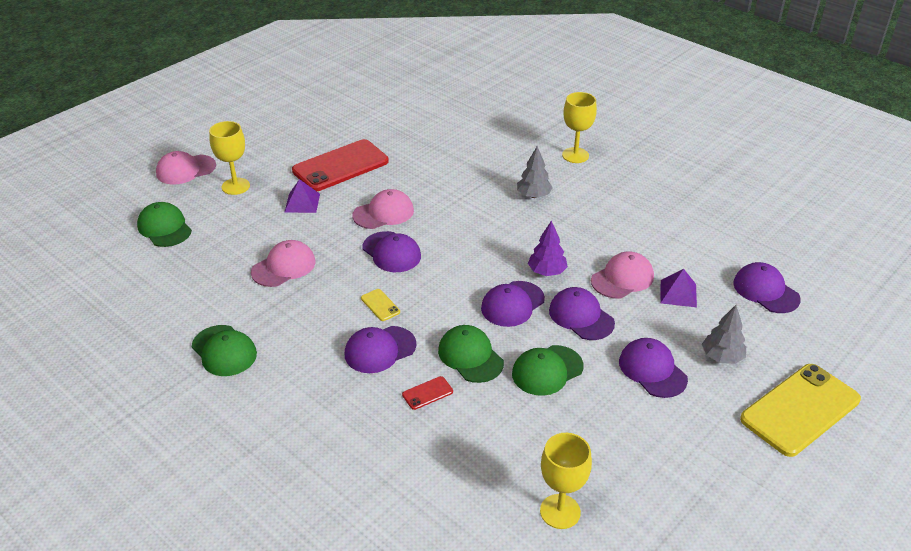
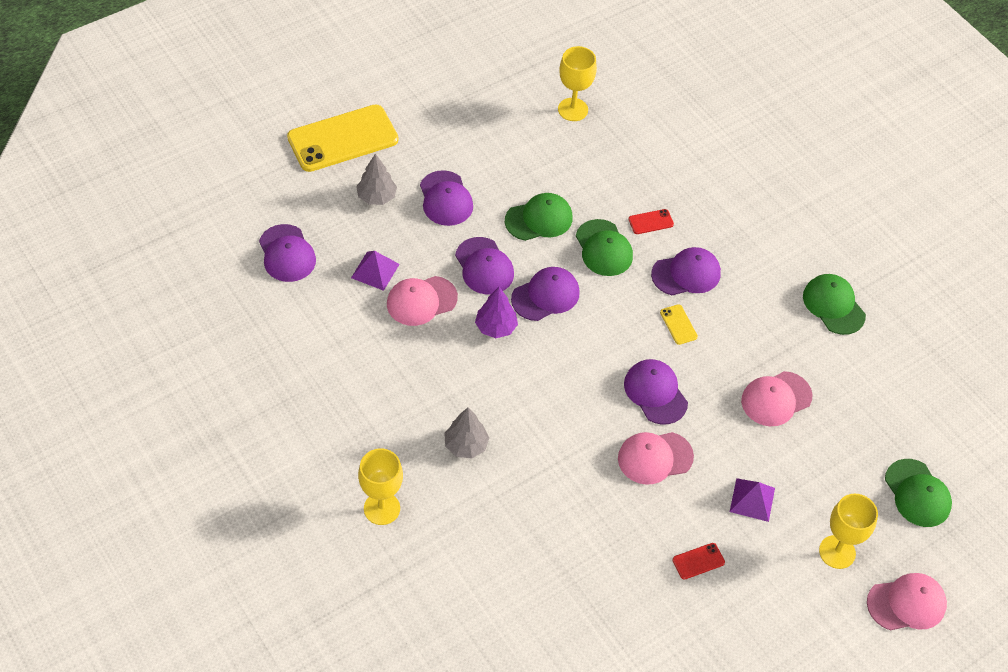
camera: 170 degrees left, 15 degrees up
red phone [292,139,389,191] -> red phone [673,543,725,580], size x0.40

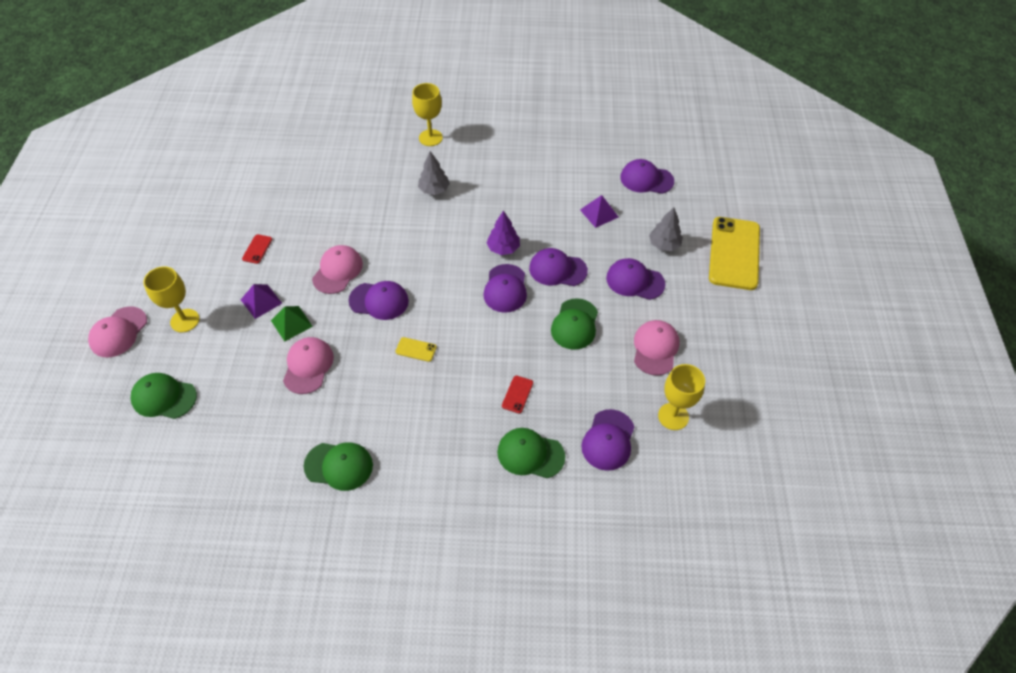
camera: 130 degrees right, 0 degrees up
pink cap [387,276,458,326] -> pink cap moved to [634,320,679,375]
green cap [576,219,633,276] -> green cap moved to [497,428,565,478]
purple cap [651,247,721,295] -> purple cap moved to [581,409,634,471]
none -> green pyramid [271,306,313,341]

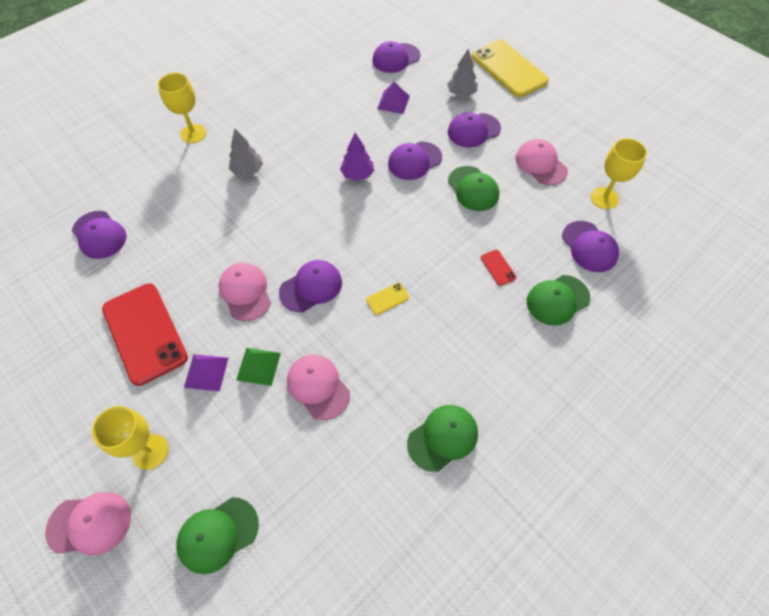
camera: 45 degrees left, 5 degrees up
pink cap [88,307,147,357] -> pink cap turned 75 degrees counterclockwise [45,492,131,555]
red phone [242,234,272,264] -> red phone [102,283,188,386], size x2.50
purple cap [484,264,527,313] -> purple cap moved to [72,211,127,259]

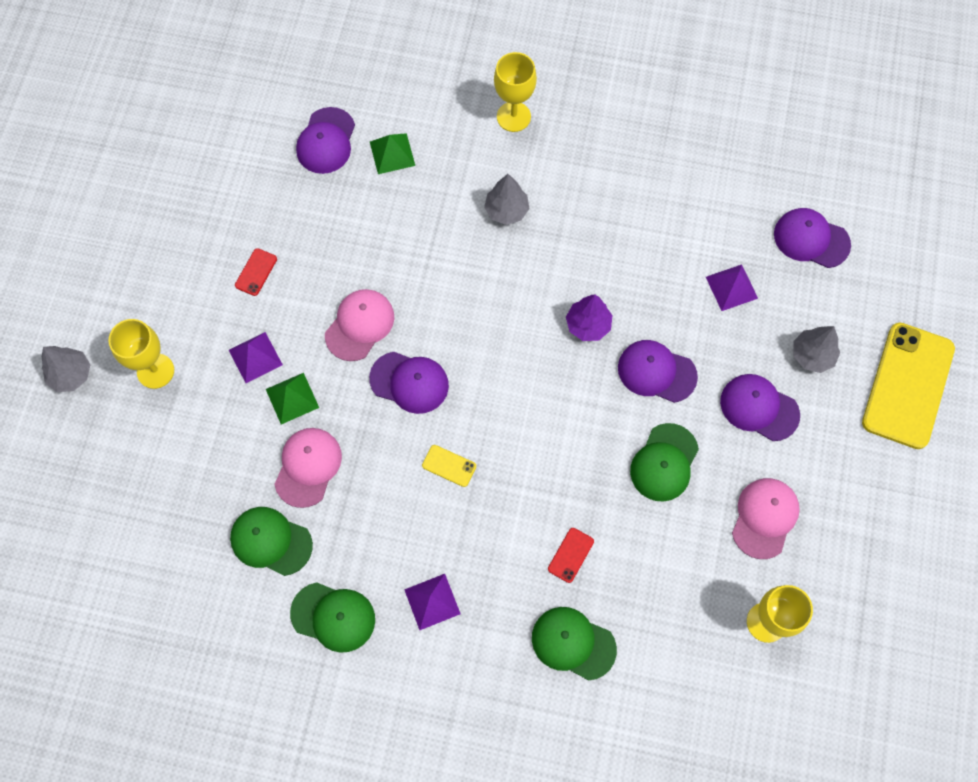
camera: 55 degrees right, 10 degrees up
pink cap [45,492,131,555] -> grey tree [42,346,90,392]
red phone [102,283,188,386] -> red phone [235,248,277,296], size x0.40
green cap [176,497,259,574] -> green cap moved to [230,507,313,576]
purple cap [562,221,619,272] -> none
none -> green pyramid [370,133,415,174]
none -> purple pyramid [404,574,460,630]

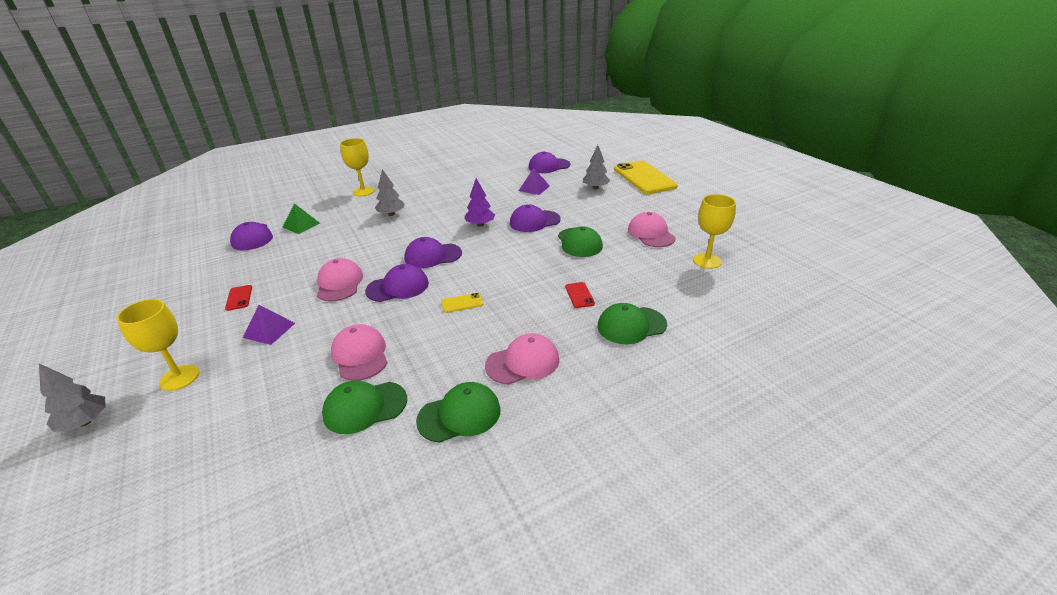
camera: 40 degrees left, 35 degrees down
green pyramid [266,373,319,424] -> none
purple pyramid [404,574,460,630] -> pink cap [485,333,559,385]
purple cap [720,374,800,441] -> purple cap moved to [404,237,462,268]

